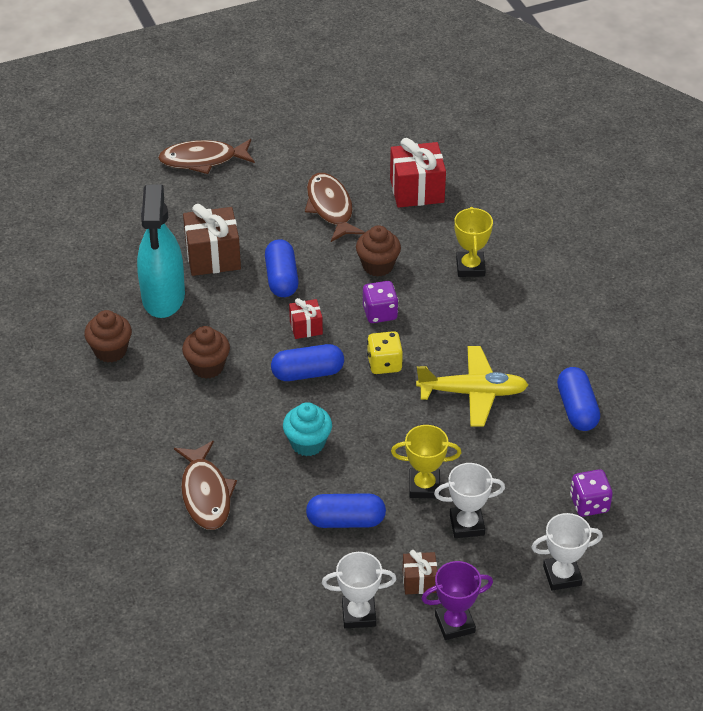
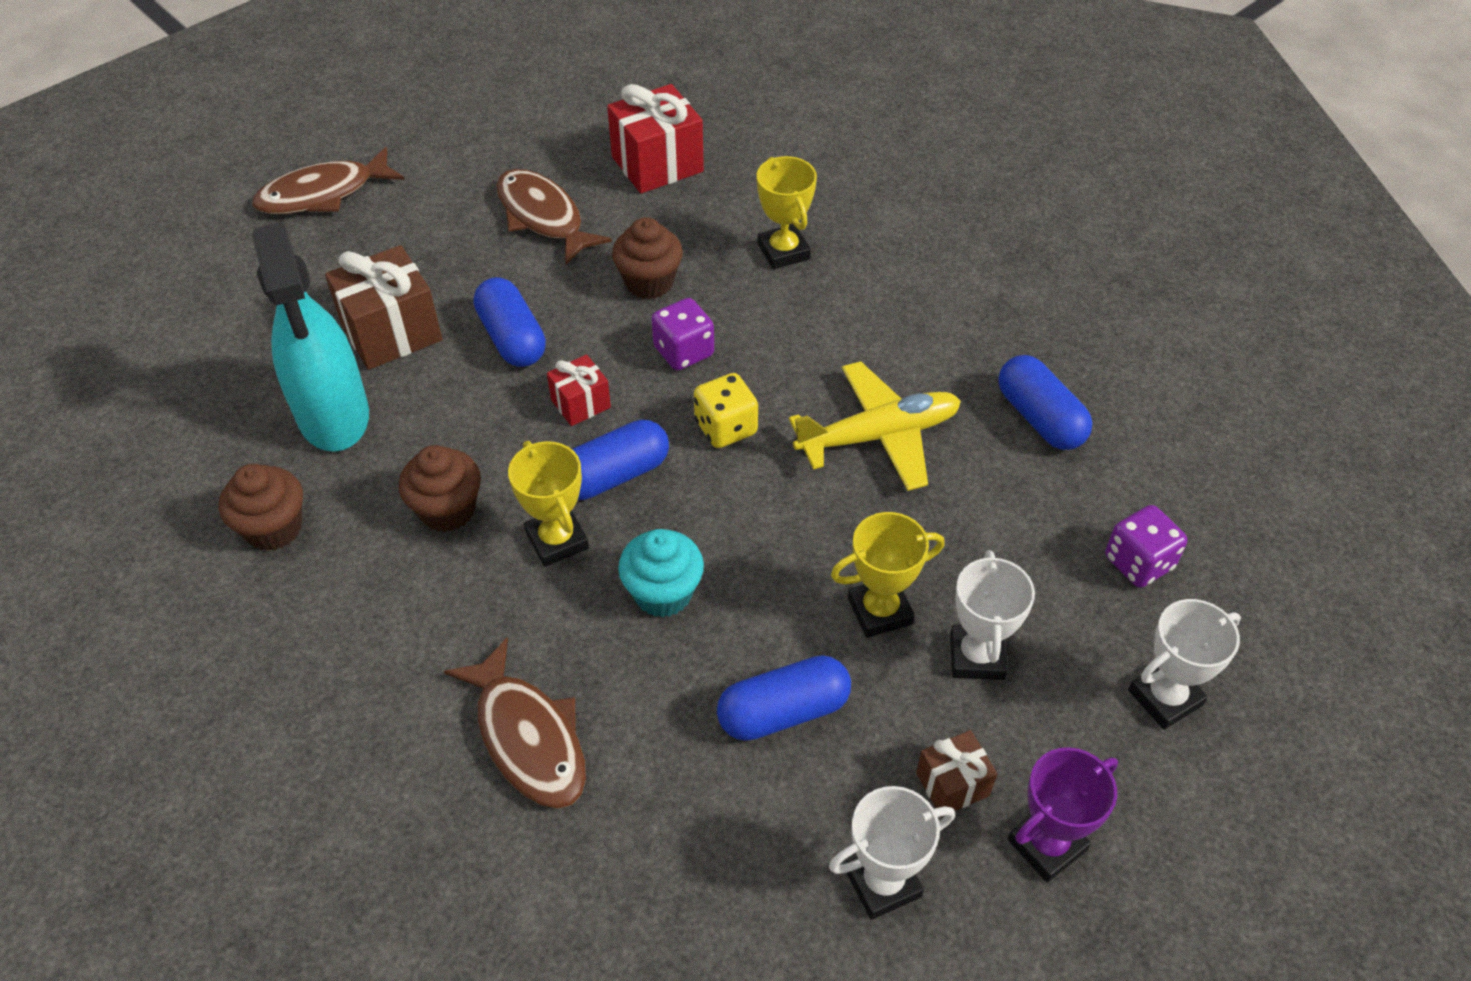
camera: 20 degrees left, 5 degrees up
white trophy [434,463,505,538] -> white trophy turned 60 degrees counterclockwise [950,550,1035,680]
none -> yellow trophy [508,441,589,567]

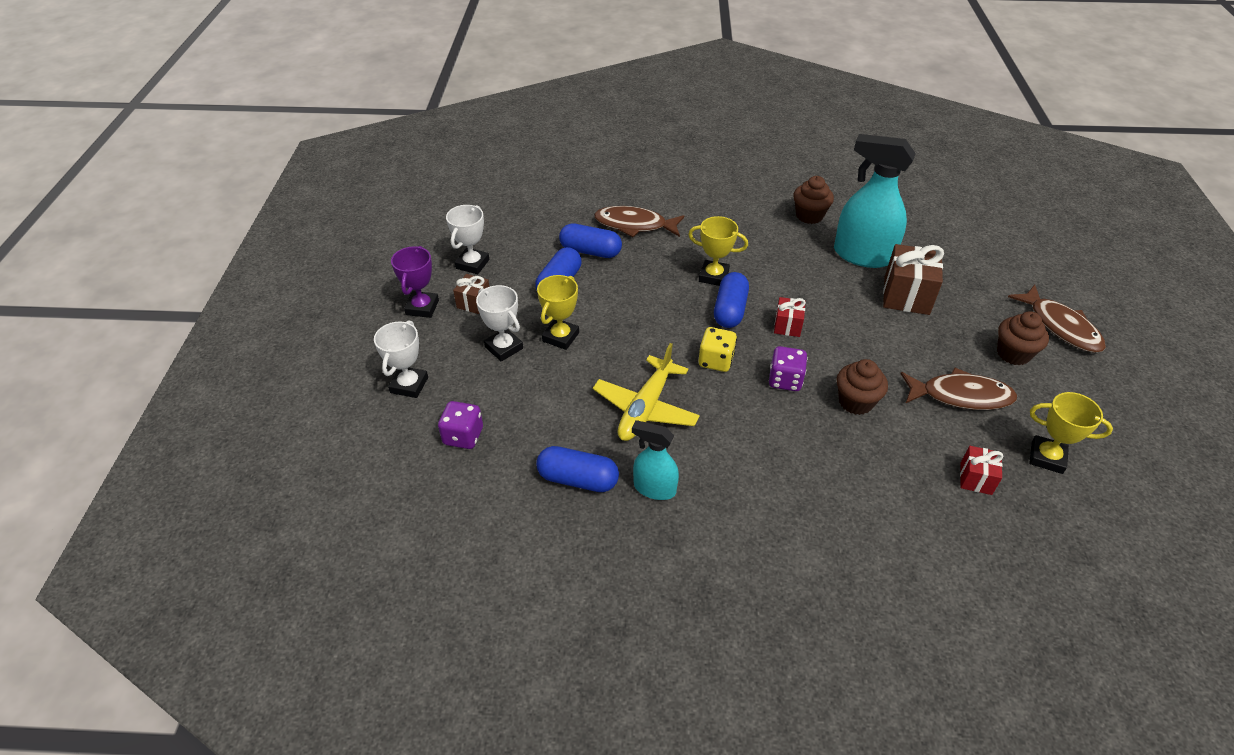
camera: 135 degrees right, 5 degrees down
brown fish [252,147,405,214] -> brown fish turned 135 degrees clockwise [1008,285,1106,353]
brown cupcake [399,445,481,532] -> brown cupcake moved to [997,311,1049,365]
blue capsule [474,277,546,367] -> blue capsule moved to [559,223,622,258]
red gift [607,84,704,193] -> red gift [960,446,1003,495], size x0.55
turquoise cupcake [618,529,704,618] -> none
yellow trophy [757,156,817,269] -> yellow trophy moved to [1029,392,1113,474]
none -> turquoise spray bottle [632,420,679,500]

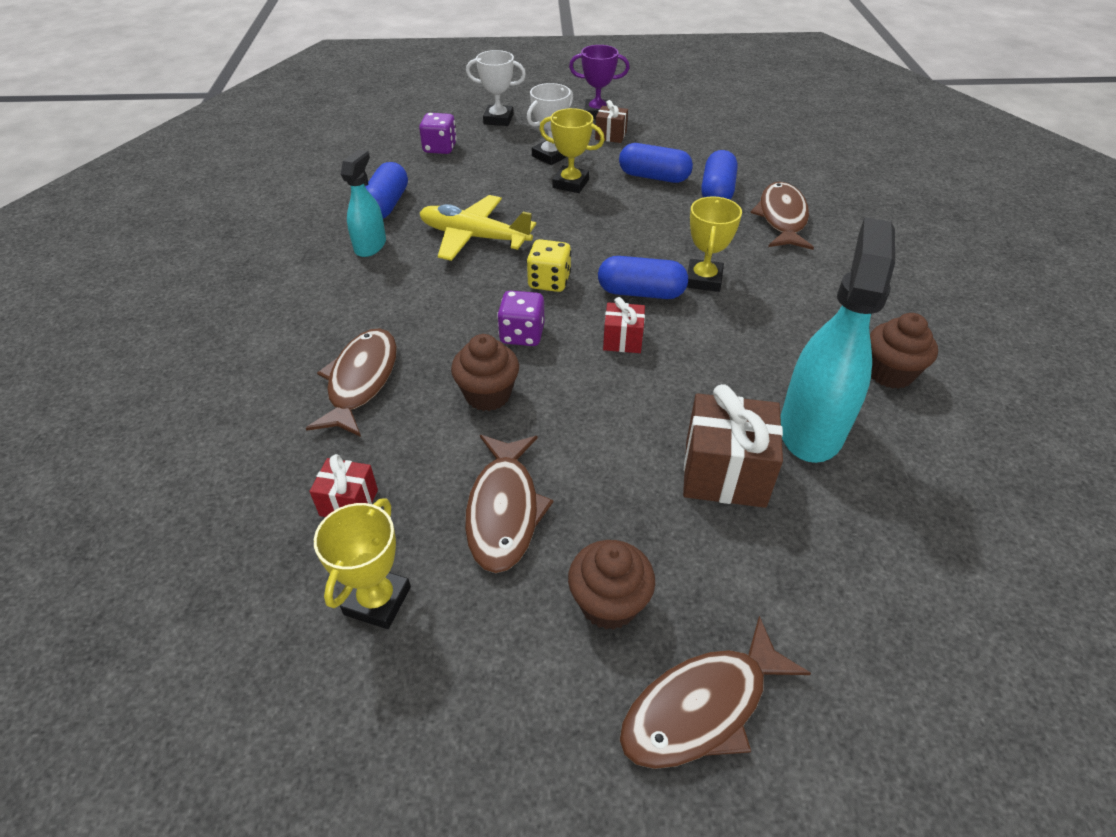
camera: 85 degrees right, 0 degrees up
white trophy [446,205,489,274] -> none
none -> brown fish [306,328,397,437]

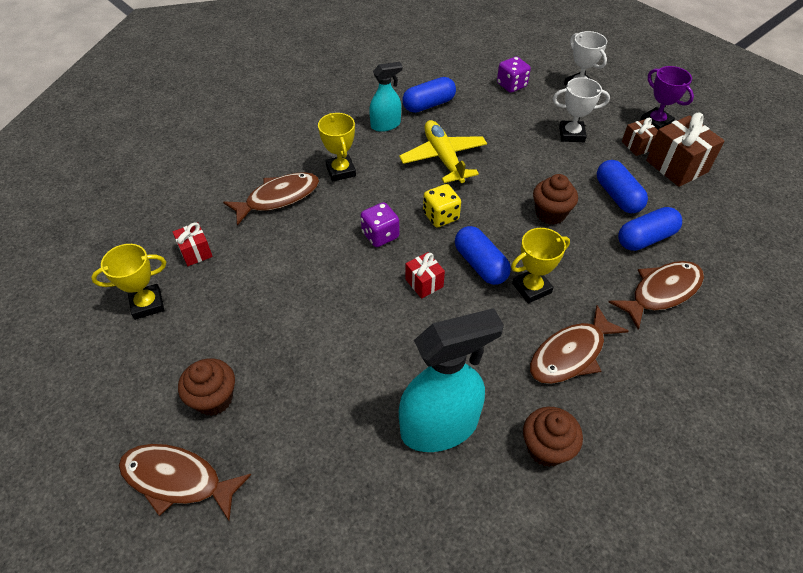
camera: 50 degrees right, 5 degrees up
brown cupcake [451,334,519,411] -> brown cupcake moved to [533,174,578,225]
brown fish [465,435,554,573] -> brown fish moved to [530,305,629,384]
yellow trophy [539,108,605,193] -> yellow trophy moved to [318,113,356,182]
brown gift [683,384,783,508] -> brown gift moved to [646,112,725,187]

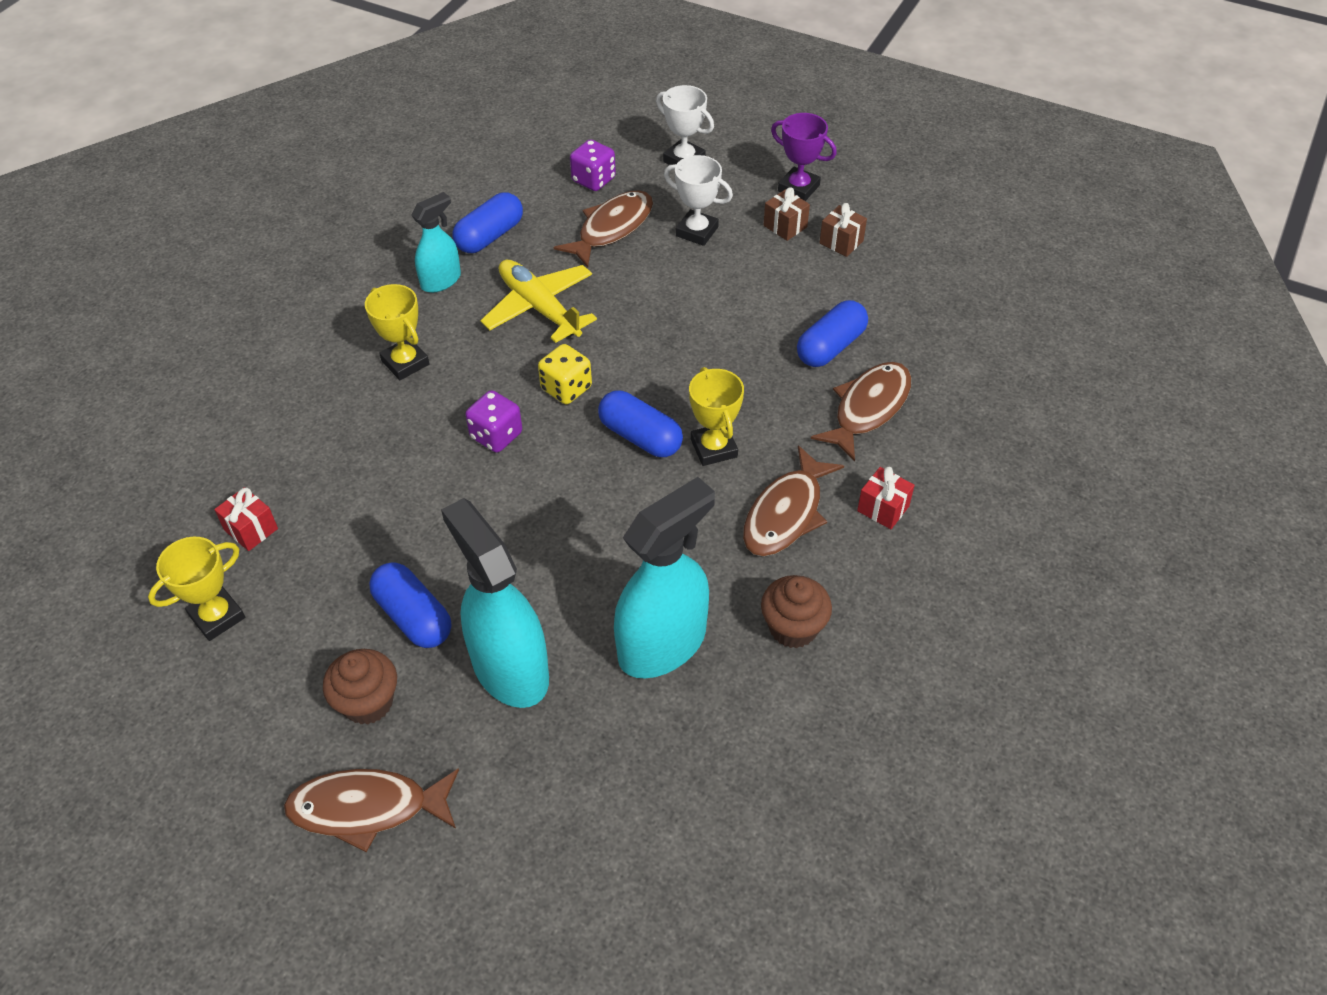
camera: 20 degrees left, 0 degrees up
brown fish [223,172,319,226] -> brown fish moved to [554,190,653,268]
red gift [405,252,445,298] -> red gift moved to [857,466,915,529]
yellow trophy [511,228,570,303] -> yellow trophy turned 60 degrees counterclockwise [689,367,744,466]
brown cupcake [533,174,578,225] -> none
white trophy [553,77,610,142] -> white trophy turned 45 degrees clockwise [664,155,733,246]
blue capsule [597,160,648,213] -> blue capsule moved to [369,562,451,648]
brown gift [646,112,725,187] -> brown gift [820,203,867,257], size x0.55
none -> turquoise spray bottle [441,498,549,708]

